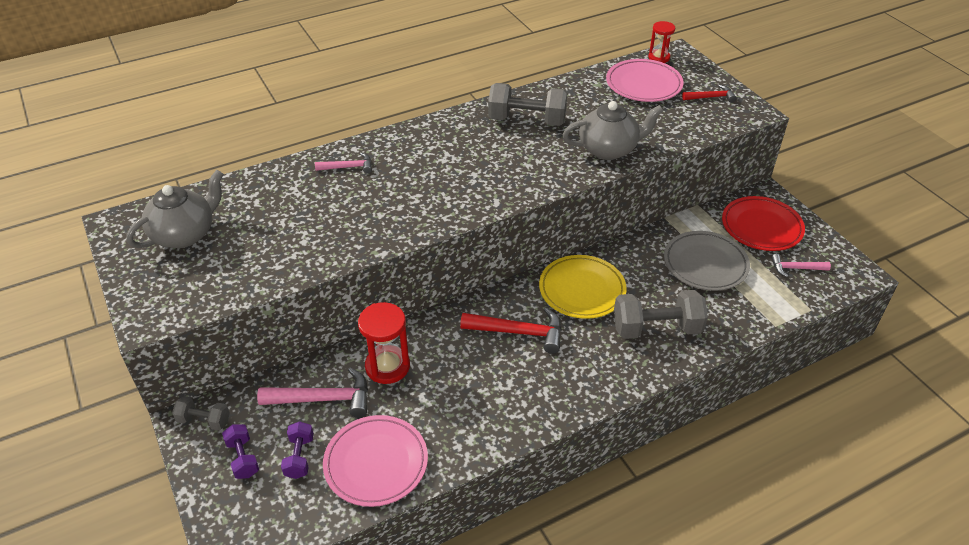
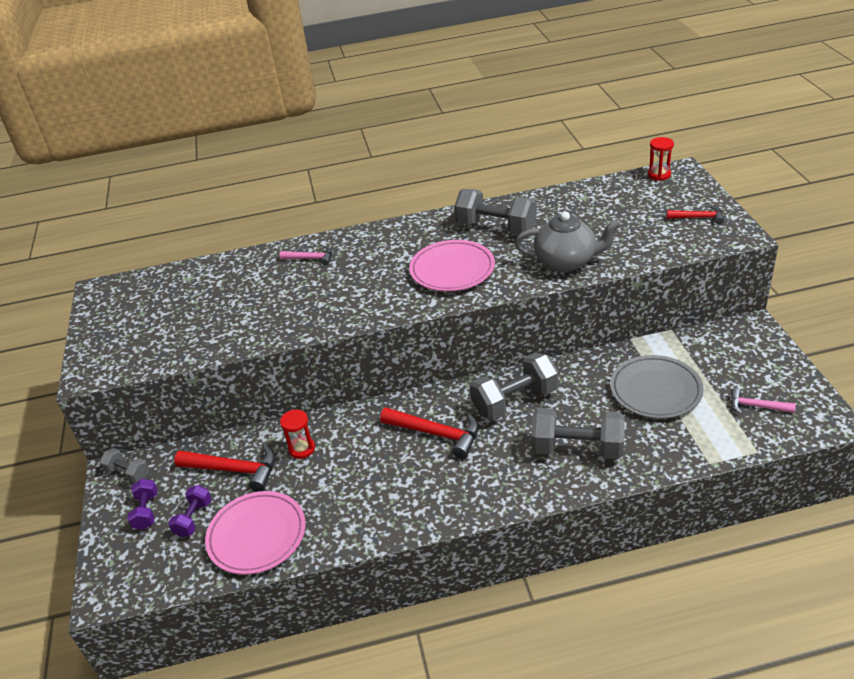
camera: 20 degrees right, 5 degrees down
grey teapot [126,170,223,248] -> none
pink hammer [257,367,368,418] -> red hammer [174,444,275,492]
red hourglass [358,302,410,384] -> red hourglass [280,410,315,459], size x0.62
yellow plate [539,255,627,319] -> grey dumbbell [470,353,559,420]
pink plate [606,59,684,102] -> pink plate moved to [409,240,495,291]
red plate [722,196,805,251] -> none

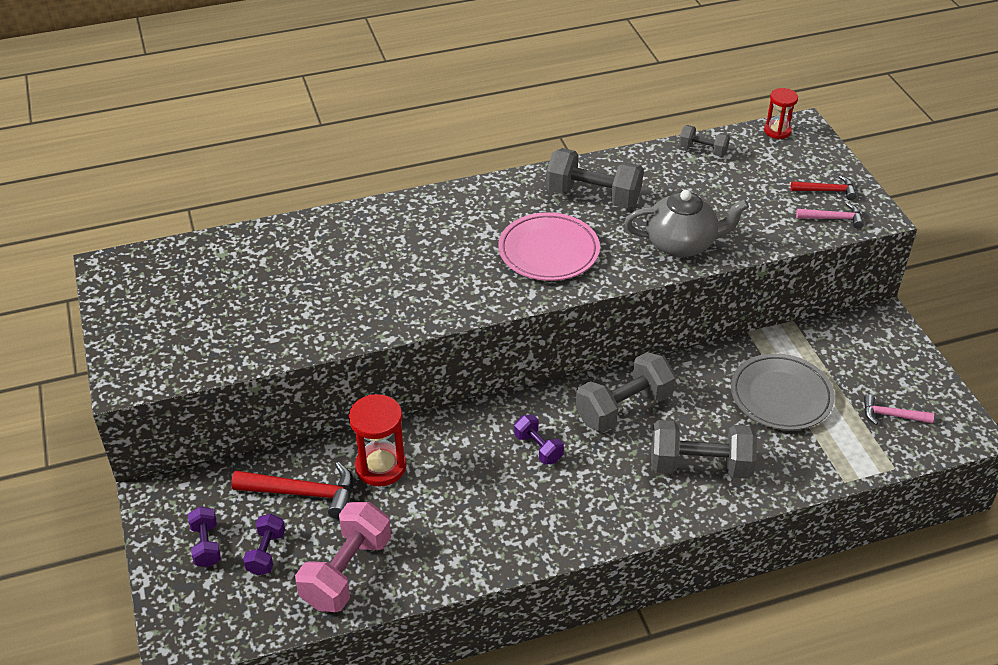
camera: 10 degrees left, 5 degrees up
grey dumbbell [100,448,149,484] -> grey dumbbell moved to [679,125,730,157]
pink plate [205,491,306,575] -> pink dumbbell [295,502,391,612]
pink hammer [279,246,332,266] -> pink hammer moved to [796,203,864,229]
red hourglass [280,410,315,459] -> red hourglass [349,394,406,487], size x1.61
red hammer [380,408,479,459] -> purple dumbbell [514,415,564,465]

